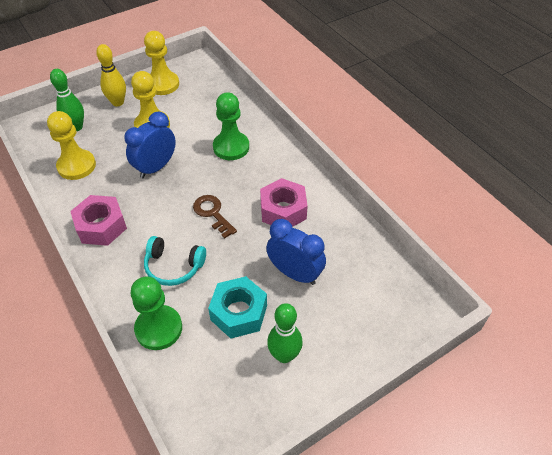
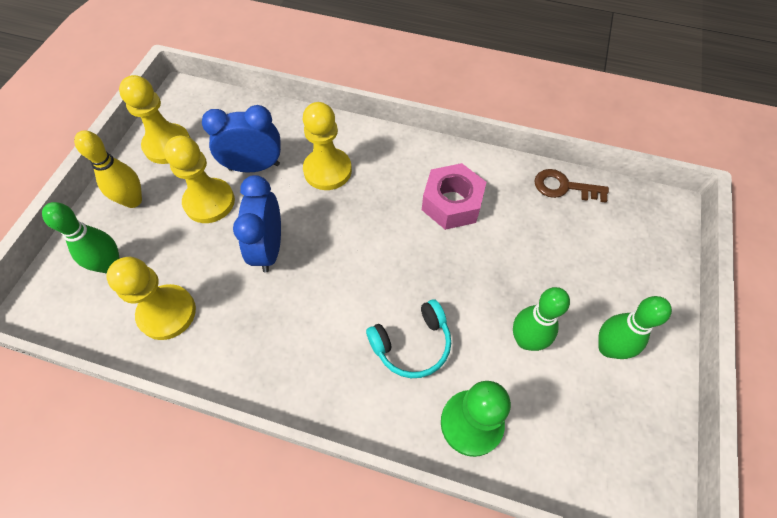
camera: 40 degrees left, 10 degrees up
pink nut [70,195,127,246] -> none
brown key [193,195,237,239] -> brown key moved to [535,169,609,203]
turquoise nut [208,276,267,339] -> green bowling pin [513,287,570,351]
green pawn [213,92,249,160] -> yellow pawn [303,102,352,190]
blue clock [266,219,326,285] -> blue clock moved to [202,105,281,172]

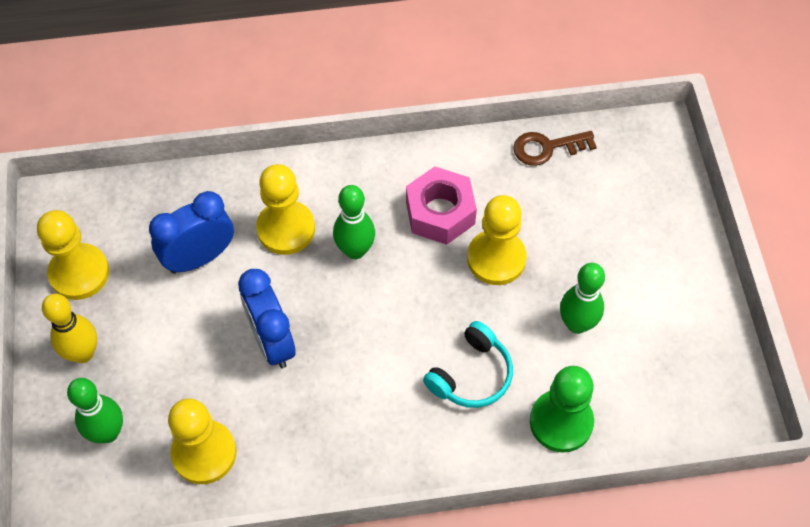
camera: 25 degrees left, 0 degrees up
yellow pawn [164,136,235,223] -> yellow pawn moved to [467,195,527,285]
green bowling pin [598,296,672,359] -> green bowling pin moved to [333,185,375,259]

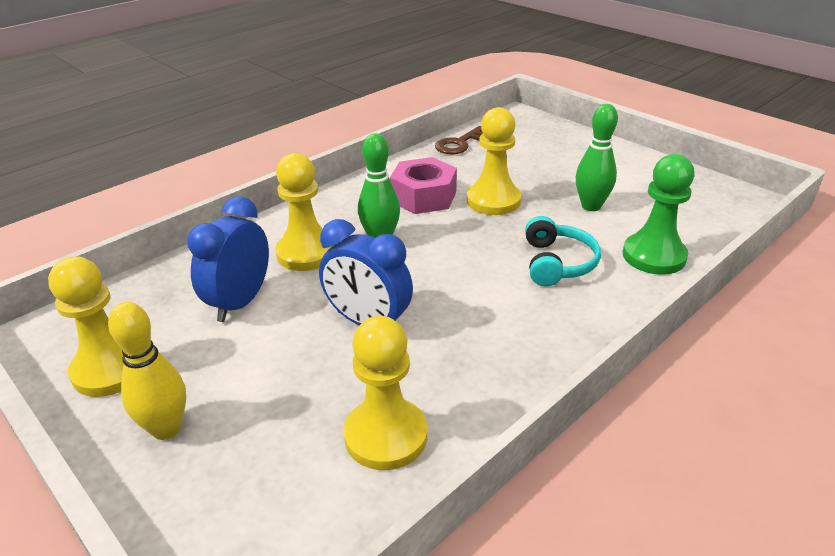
camera: 35 degrees left, 25 degrees down
green bowling pin [67,378,123,443] -> none

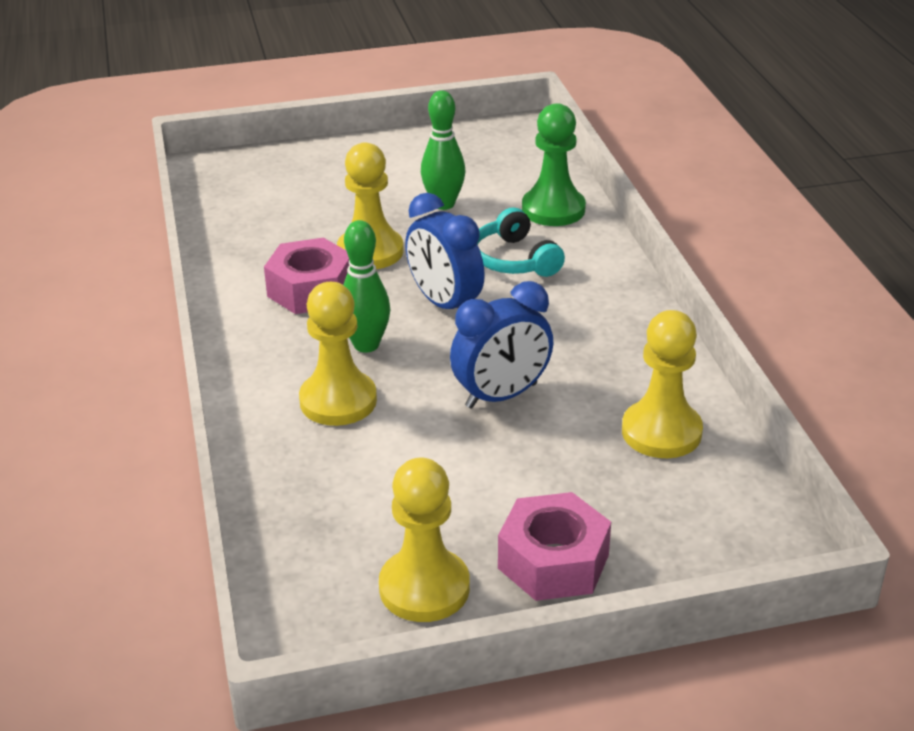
camera: 60 degrees left, 0 degrees up
yellow bowling pin [108,302,186,440] -> pink nut [498,492,611,601]
blue clock [187,196,269,322] -> blue clock moved to [405,193,485,309]
brown key [435,126,483,155] -> none
turquoise headphones [525,216,601,286] -> turquoise headphones turned 150 degrees counterclockwise [477,207,565,277]

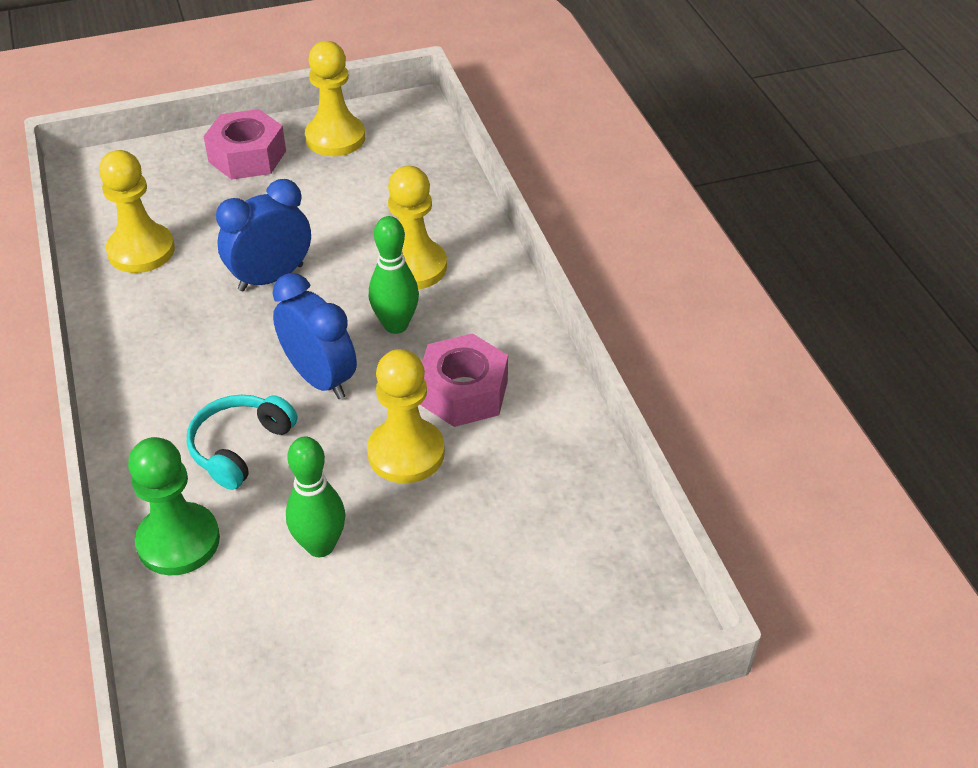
camera: 175 degrees right, 10 degrees up
turquoise headphones [477,207,565,277] -> turquoise headphones turned 120 degrees counterclockwise [187,395,297,490]

